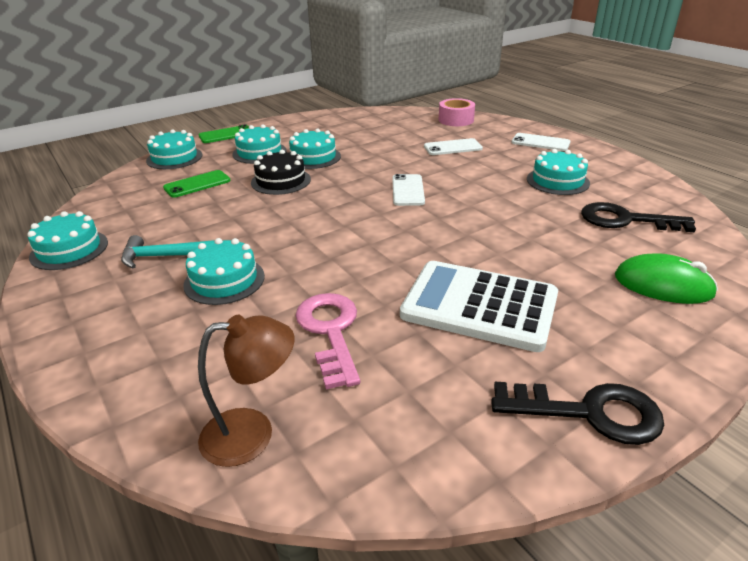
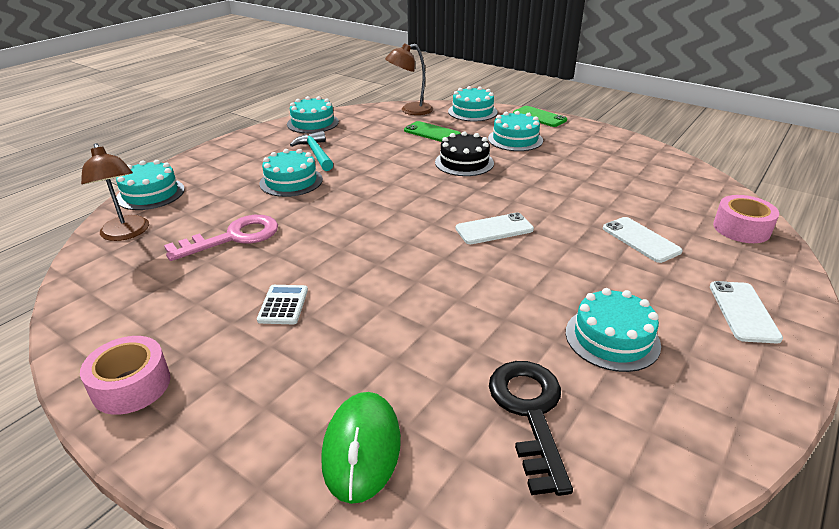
camera: 70 degrees right, 0 degrees up
turquoise cake [289,128,341,169] -> turquoise cake moved to [116,160,185,210]
white calculator [400,261,558,352] -> white calculator [257,285,308,324], size x0.41
black key [491,382,664,445] -> pink tape [80,336,170,415]
none -> brown lamp [385,43,433,115]

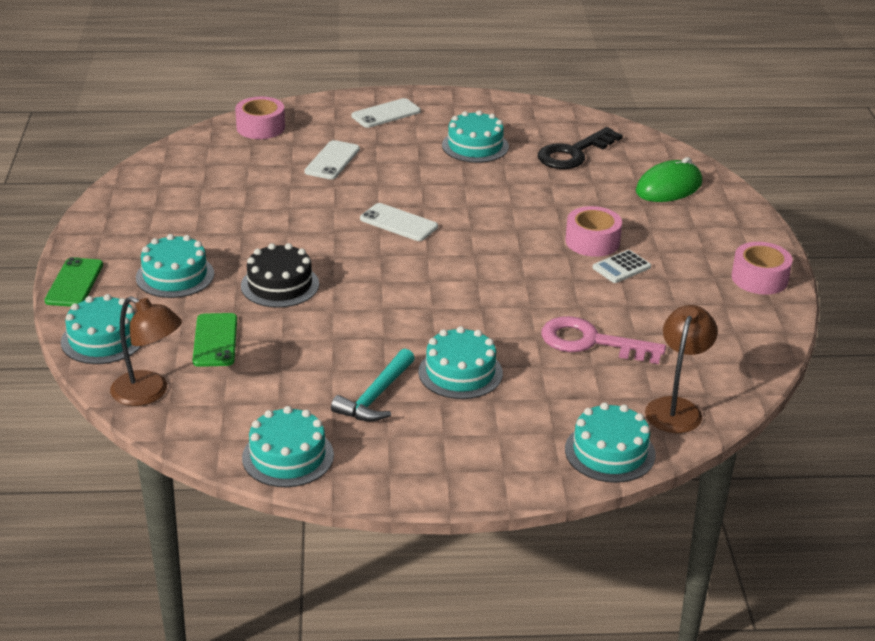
camera: 130 degrees left, 0 degrees up
none -> pink tape [565,206,622,257]

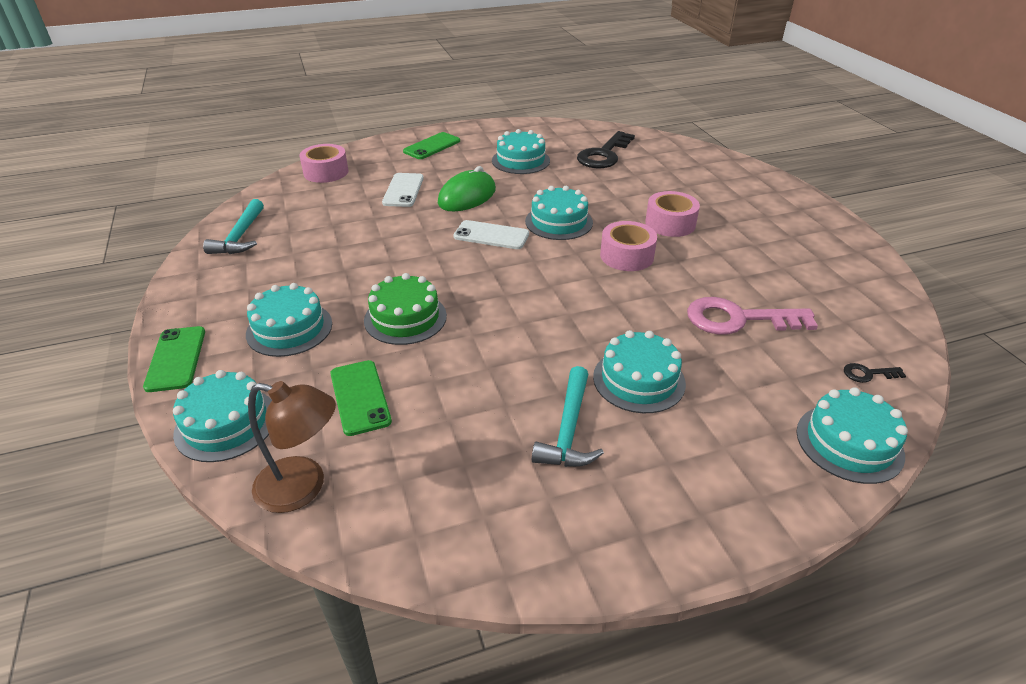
camera: 15 degrees left, 5 degrees up
black cake [241,243,319,308] -> green cake [364,273,447,345]
turquoise cake [242,406,334,487] -> turquoise cake moved to [525,186,593,240]
white phone [351,98,421,128] -> green phone [403,132,460,159]
white calculator [593,250,651,283] -> none
green mouse [636,157,702,202] -> green mouse moved to [438,166,496,211]
brown lamp [645,305,718,433] -> black key [844,363,906,383]
pink tape [732,242,793,295] -> pink tape moved to [600,221,657,271]
none -> turquoise hammer [203,199,264,254]

